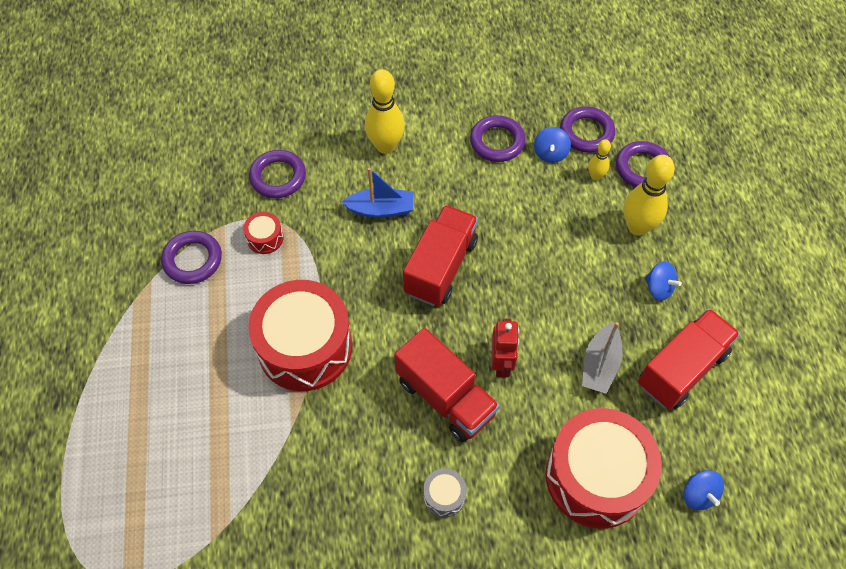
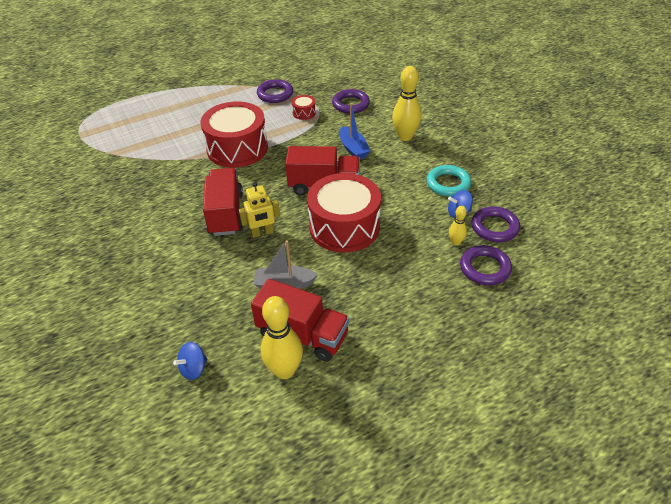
camera: 70 degrees right, 15 degrees down
red truck [394,328,500,442] -> red truck turned 150 degrees clockwise [203,168,243,236]
grey drum [423,468,467,518] -> none
purple ring [470,115,526,162] -> turquoise ring [427,165,471,197]
red robot [492,319,519,377] -> yellow robot [239,182,280,238]
red drum [545,408,662,528] -> red drum moved to [307,173,381,253]
yellow bowling pin [624,155,675,236] -> yellow bowling pin moved to [261,296,303,379]
blue spinning top [645,261,682,301] -> none

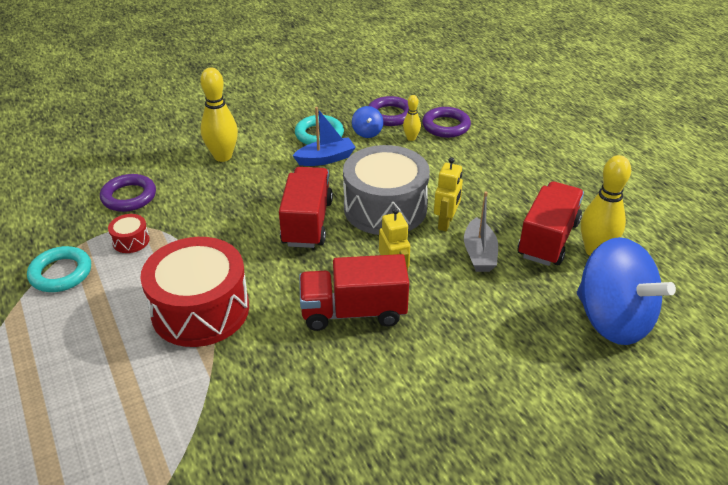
camera: 90 degrees left, 5 degrees down
blue spinning top [173,342,207,380] -> blue spinning top [577,237,676,345], size x2.45
purple ring [257,79,293,103] -> turquoise ring [27,246,91,292]
red drum [307,173,381,253] -> grey drum [343,145,430,235]
blue boat [340,103,370,159] -> blue boat moved to [292,107,356,166]
none -> yellow robot [434,157,463,231]

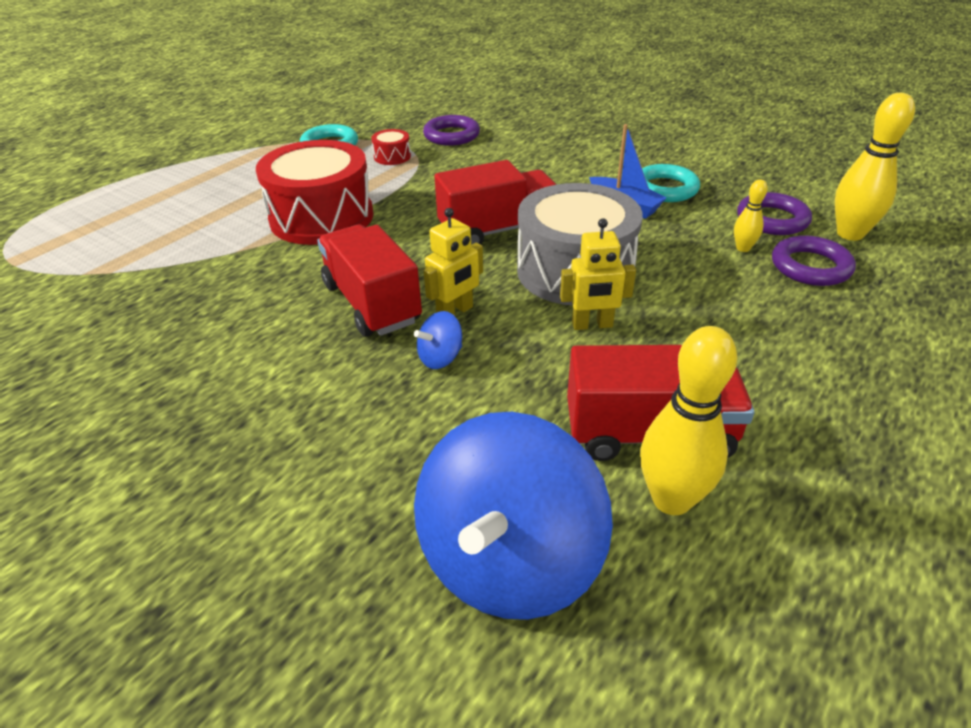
camera: 65 degrees right, 0 degrees up
yellow bowling pin [200,67,238,162] -> yellow bowling pin moved to [835,93,915,241]
blue spinning top [352,106,383,138] -> blue spinning top moved to [414,311,462,369]
grey boat [464,191,498,272] -> none

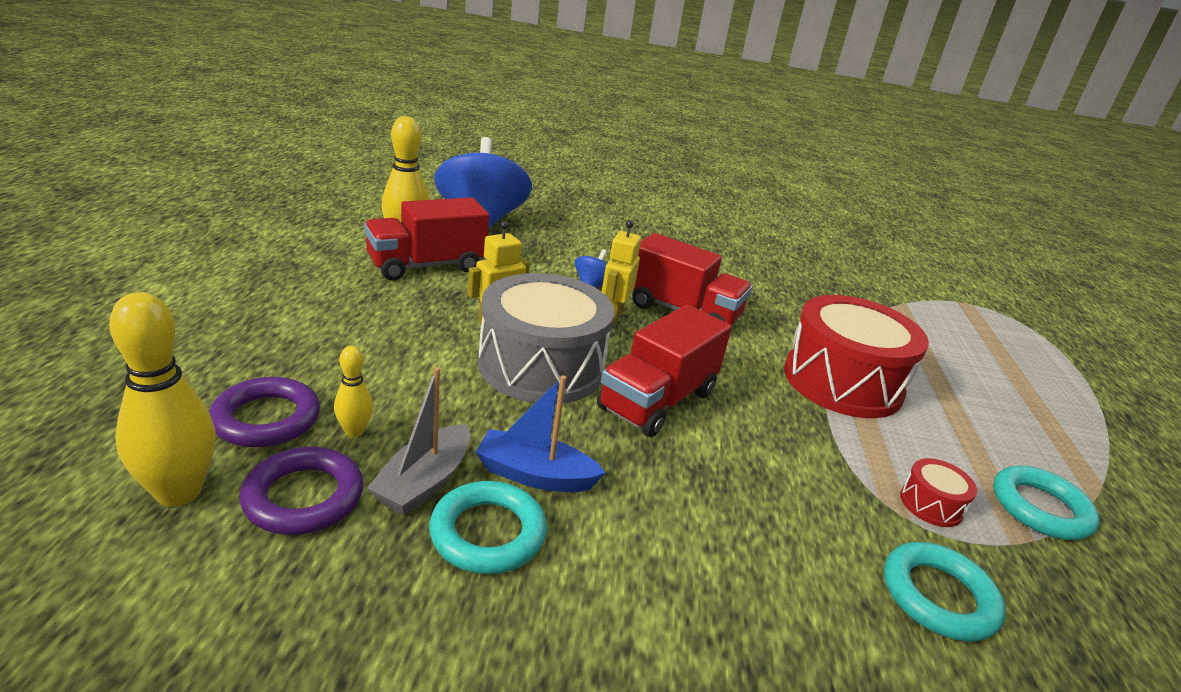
camera: 145 degrees right, 10 degrees down
purple ring [423,115,480,146] -> turquoise ring [884,542,1006,642]
none -> grey boat [367,367,470,516]

